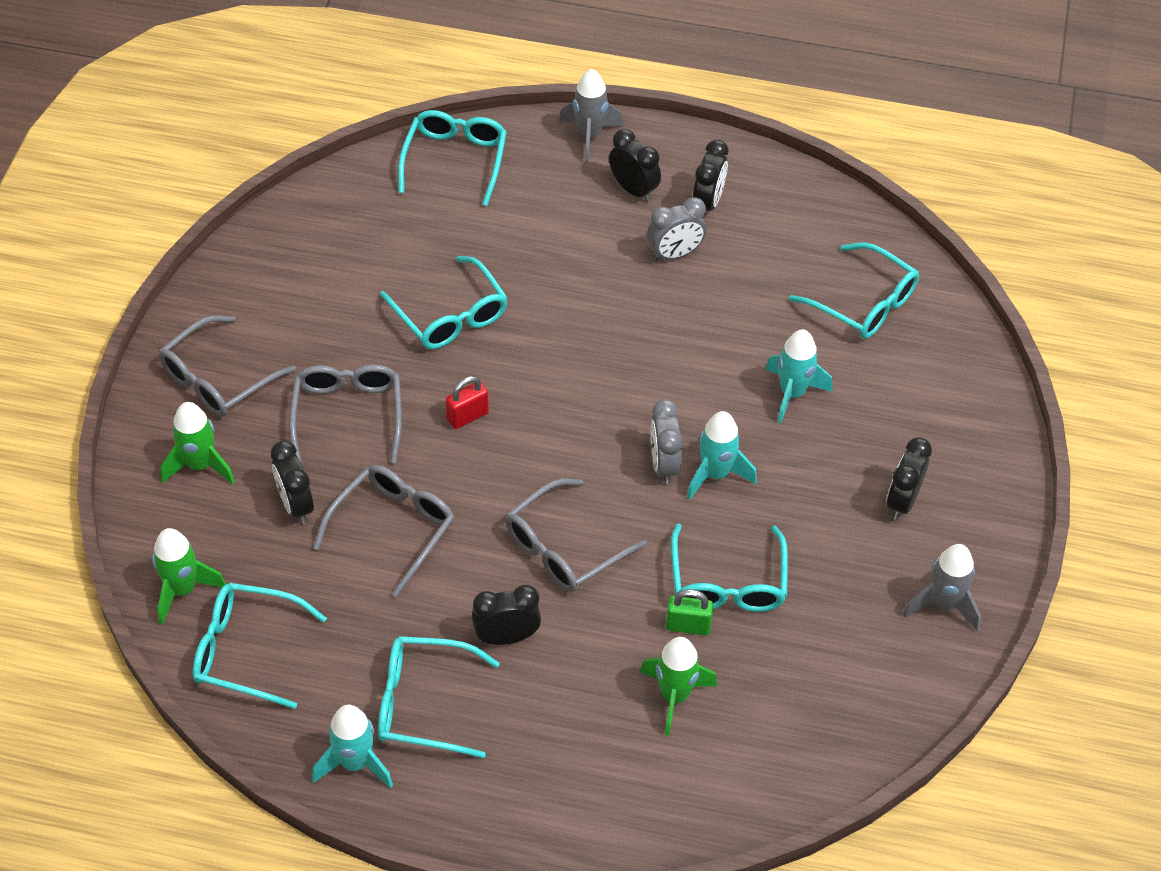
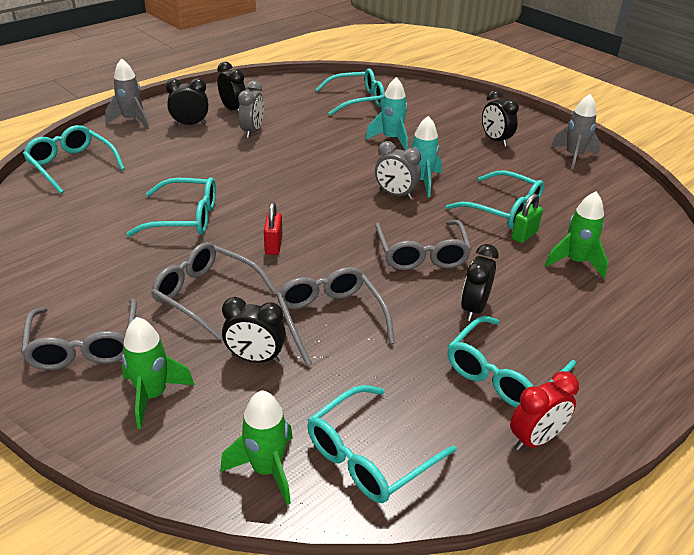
camera: 55 degrees left, 15 degrees down
turquoise rocket [312,705,393,788] -> red clock [510,371,579,451]

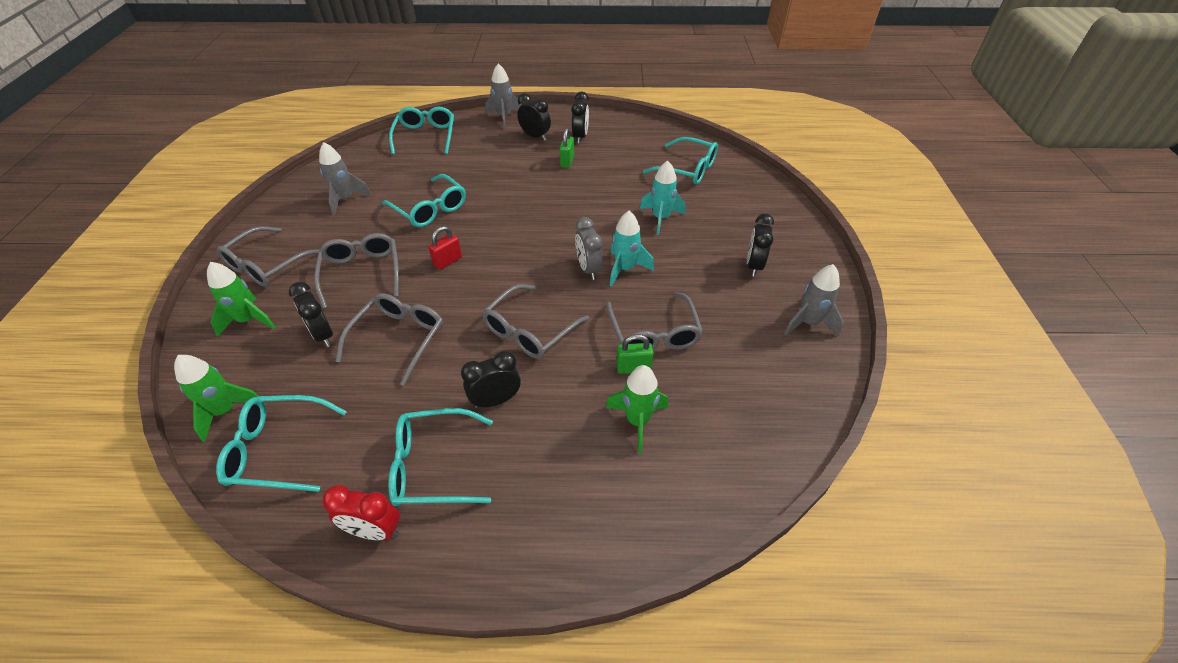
camera: 45 degrees right, 10 degrees up
grey clock [238,81,264,138] -> green padlock [559,128,574,168]
turquoise glasses [446,170,544,229] -> grey glasses [606,292,703,350]
none -> grey rocket [319,142,372,215]

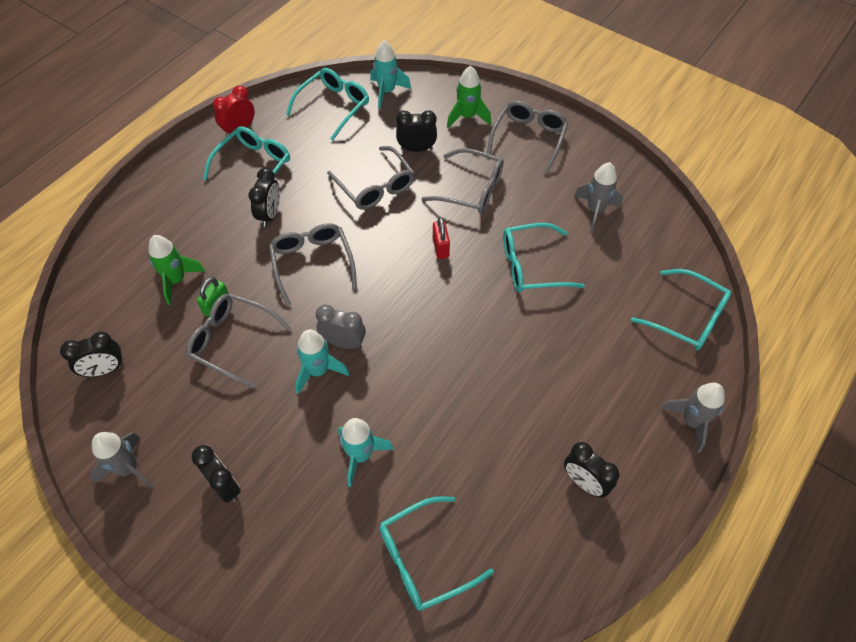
camera: 125 degrees right, 10 degrees up
green rocket [174,355,264,442] -> turquoise rocket [370,40,411,109]
grey glasses [217,226,320,287] -> grey glasses turned 45 degrees clockwise [487,101,568,174]
black clock [517,93,551,141] -> black clock moved to [60,332,124,377]
green padlock [559,128,574,168] -> none

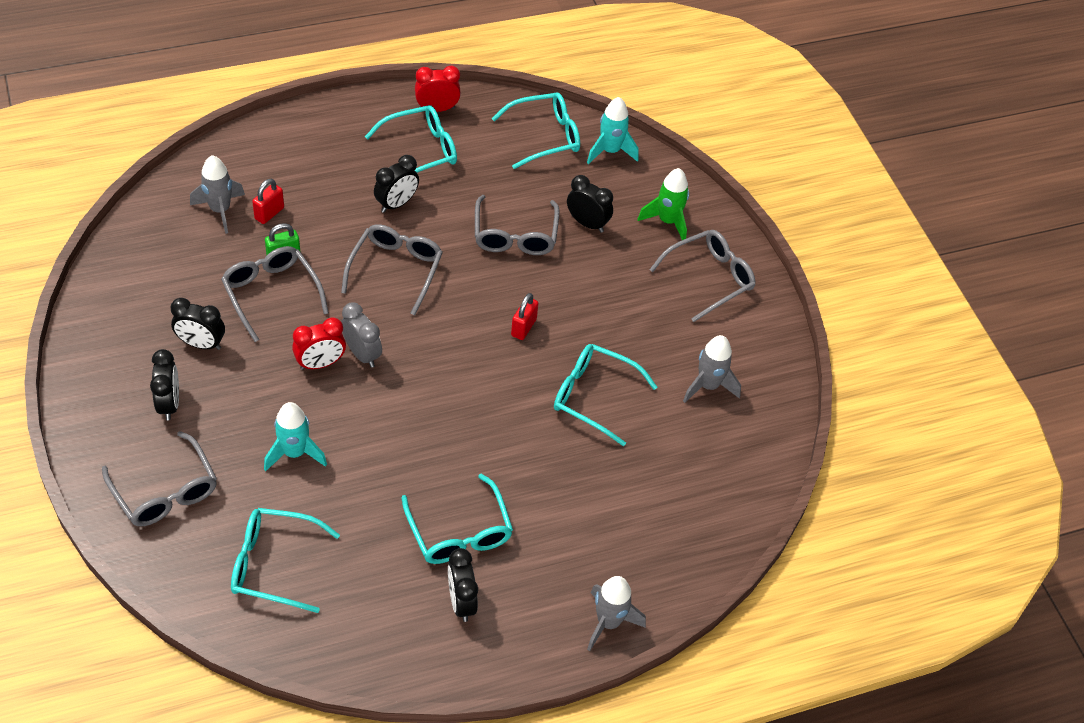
camera: 30 degrees right, 5 degrees down
black clock [60,332,124,377] -> black clock moved to [171,298,225,350]
grey rocket [90,432,153,489] -> grey rocket moved to [190,155,245,234]
green rocket [148,235,205,305] -> red padlock [252,178,284,224]
turquoise rocket [295,329,350,394] -> red clock [292,317,346,370]
grey glasses [421,148,504,214] -> grey glasses moved to [102,431,217,526]
turquoise glasses [631,269,731,351] -> turquoise glasses moved to [402,474,513,564]

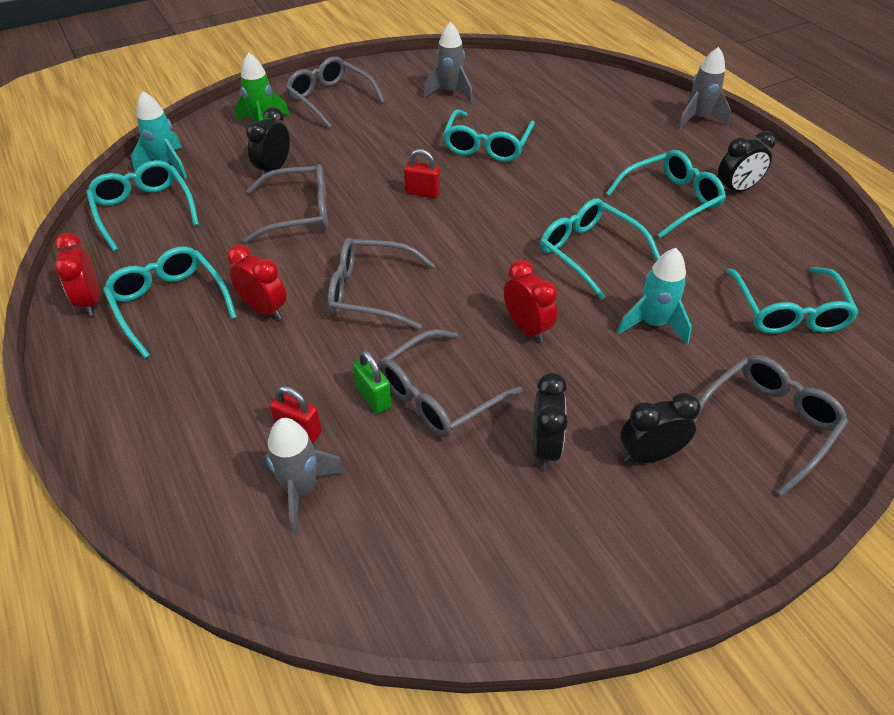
camera: 95 degrees left, 5 degrees down
grey clock [341,302,382,368] -> none
black clock [374,155,419,213] -> red clock [227,245,287,320]
none -> turquoise glasses [540,198,660,300]

